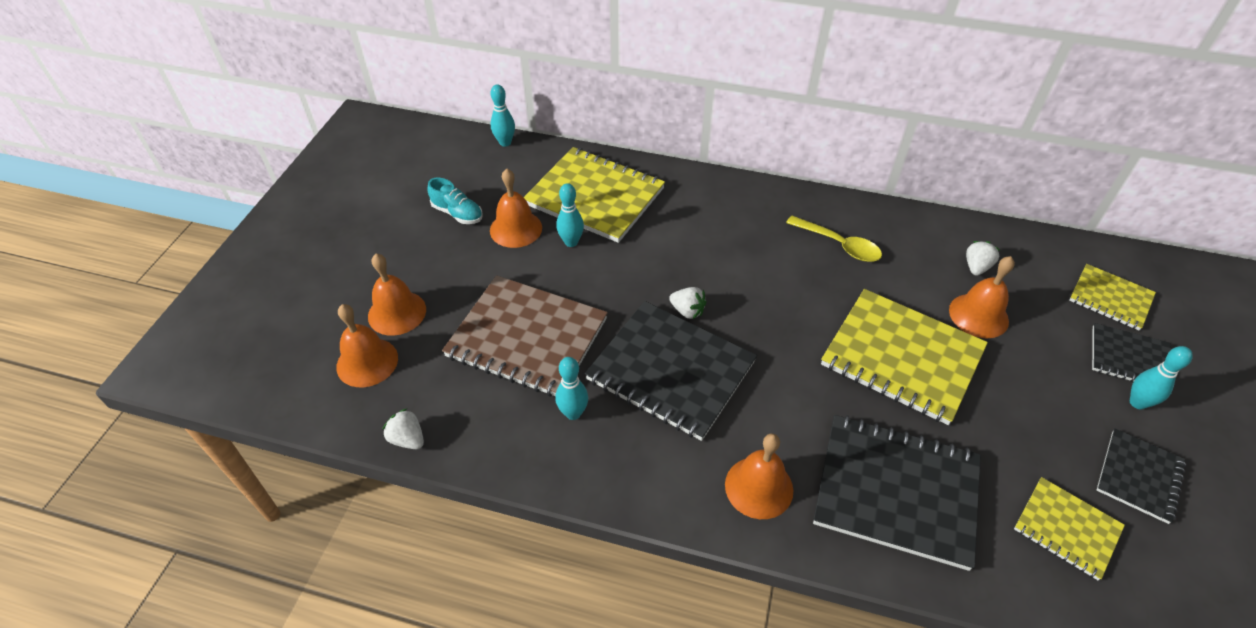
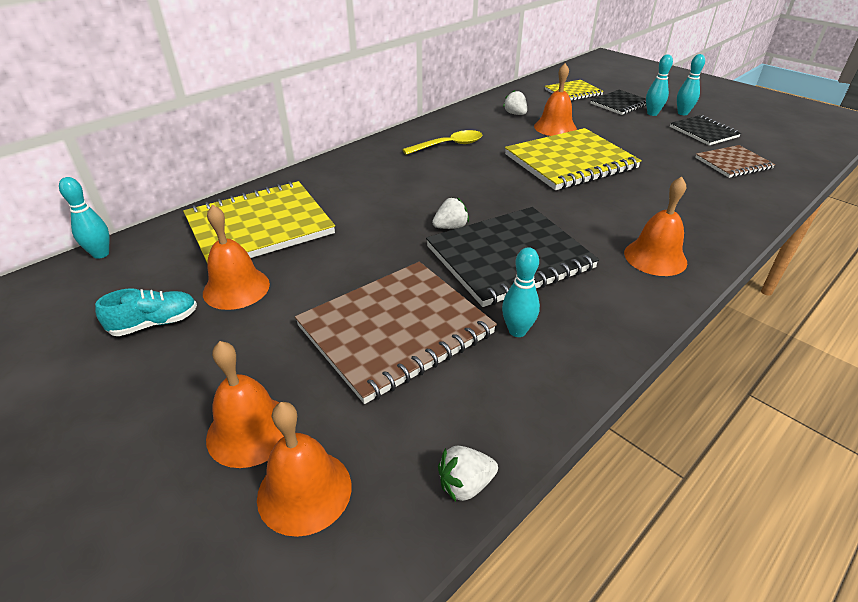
camera: 60 degrees left, 10 degrees down
turquoise bowling pin [556,183,584,247] -> turquoise bowling pin moved to [677,54,705,115]
black notebook [813,415,981,571] -> none
yellow notebook [1014,477,1125,580] -> brown notebook [695,145,775,178]

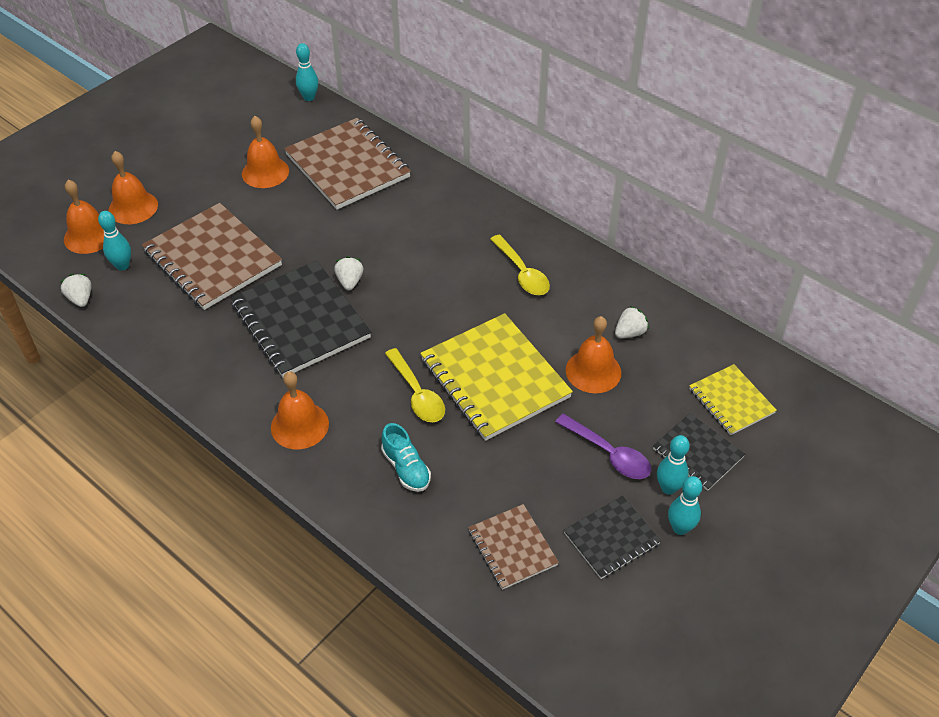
camera: 85 degrees right, 10 degrees up
turquoise shoe [95,288,197,336] -> turquoise shoe moved to [381,423,431,492]
yellow notebook [183,181,335,262] -> brown notebook [284,118,411,210]
white strawberry [432,198,469,229] -> white strawberry turned 150 degrees counterclockwise [334,256,363,290]
turquoise bowling pin [502,247,540,337] -> turquoise bowling pin moved to [98,211,131,270]
none -> yellow spoon [385,348,445,422]
none -> purple spoon [555,414,651,479]

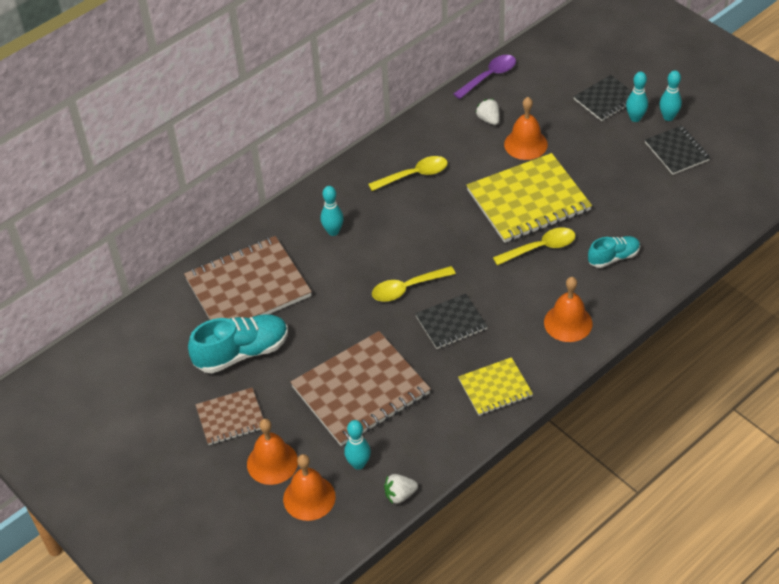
camera: 80 degrees left, 0 degrees up
black notebook [231,261,371,377] -> black notebook [415,293,488,349], size x0.55
orange bell [242,116,289,188] -> turquoise shoe [188,314,288,373]
turquoise bowling pin [296,43,318,101] -> turquoise bowling pin moved to [321,186,344,236]
white strawberry [334,256,363,290] -> yellow spoon [372,266,456,302]
brown notebook [468,504,559,590] -> brown notebook moved to [195,388,263,445]
purple spoon [555,414,651,479] -> purple spoon moved to [454,55,516,99]
yellow notebook [689,364,777,435] -> yellow notebook moved to [458,357,533,416]

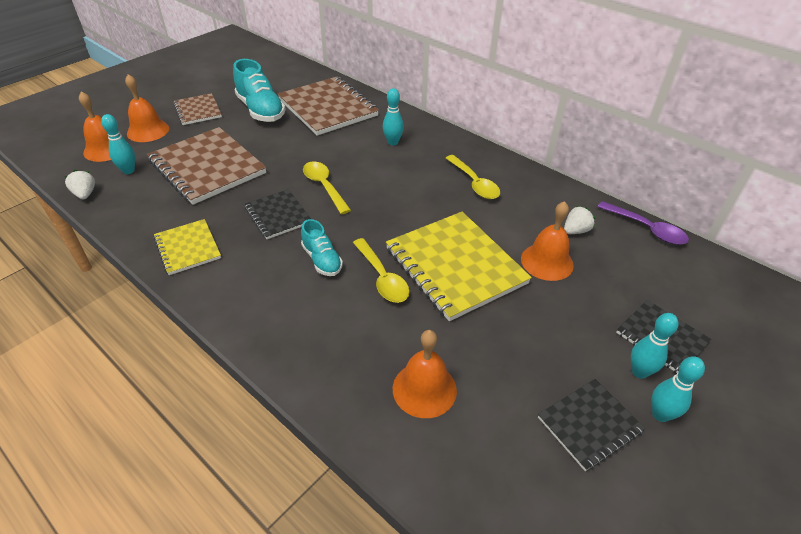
camera: 80 degrees right, 5 degrees down
orange bell [544,277,592,342] -> orange bell moved to [393,330,457,418]
turquoise shoe [588,236,640,268] -> turquoise shoe moved to [301,219,343,276]

